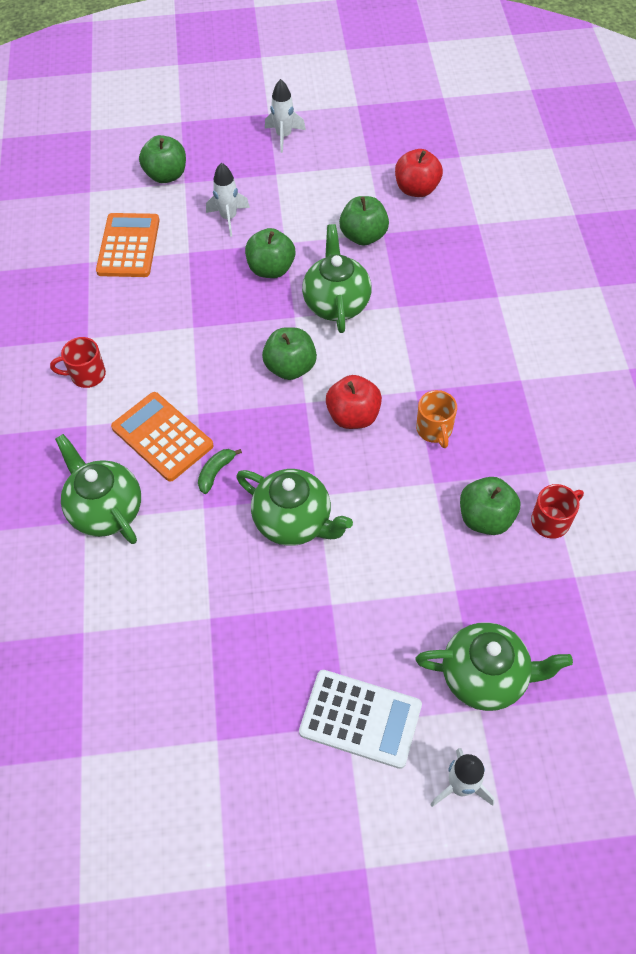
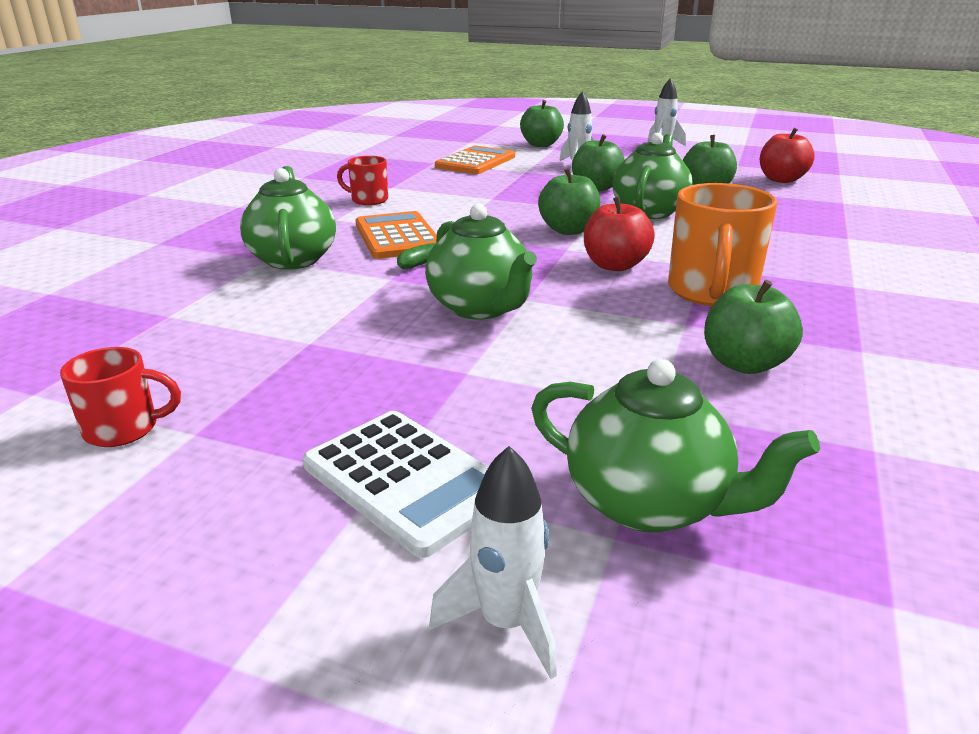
camera: 25 degrees right, 30 degrees down
orange mug [416,390,457,448] -> orange mug [668,183,777,306], size x1.78
red mug [531,484,584,539] -> red mug moved to [60,347,181,447]

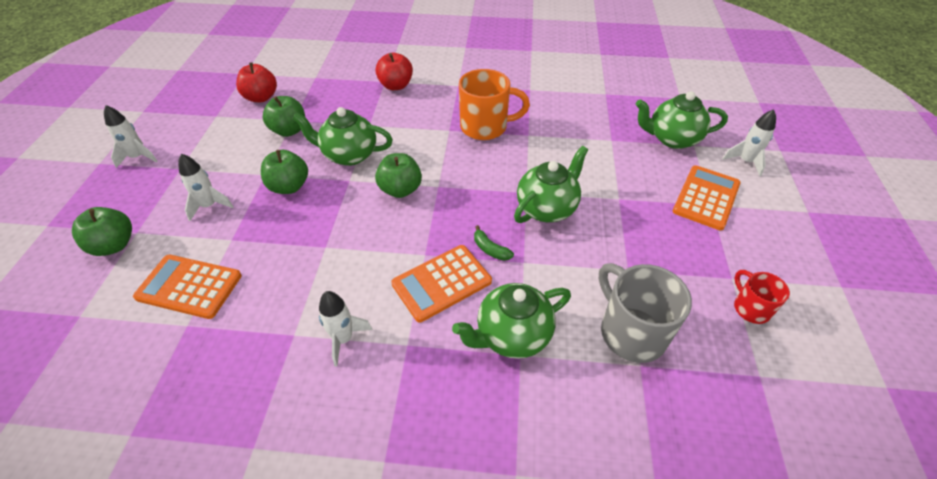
camera: 105 degrees left, 20 degrees up
white calculator [303,411,488,558] -> orange calculator [673,165,740,230]
red mug [337,156,388,205] -> white rocket [319,291,373,367]
green teapot [531,359,820,532] -> green teapot turned 105 degrees counterclockwise [636,91,728,149]
red apple [584,197,655,271] -> red apple moved to [375,53,413,90]
green apple [704,280,803,374] -> none
none -> grey mug [599,263,692,363]

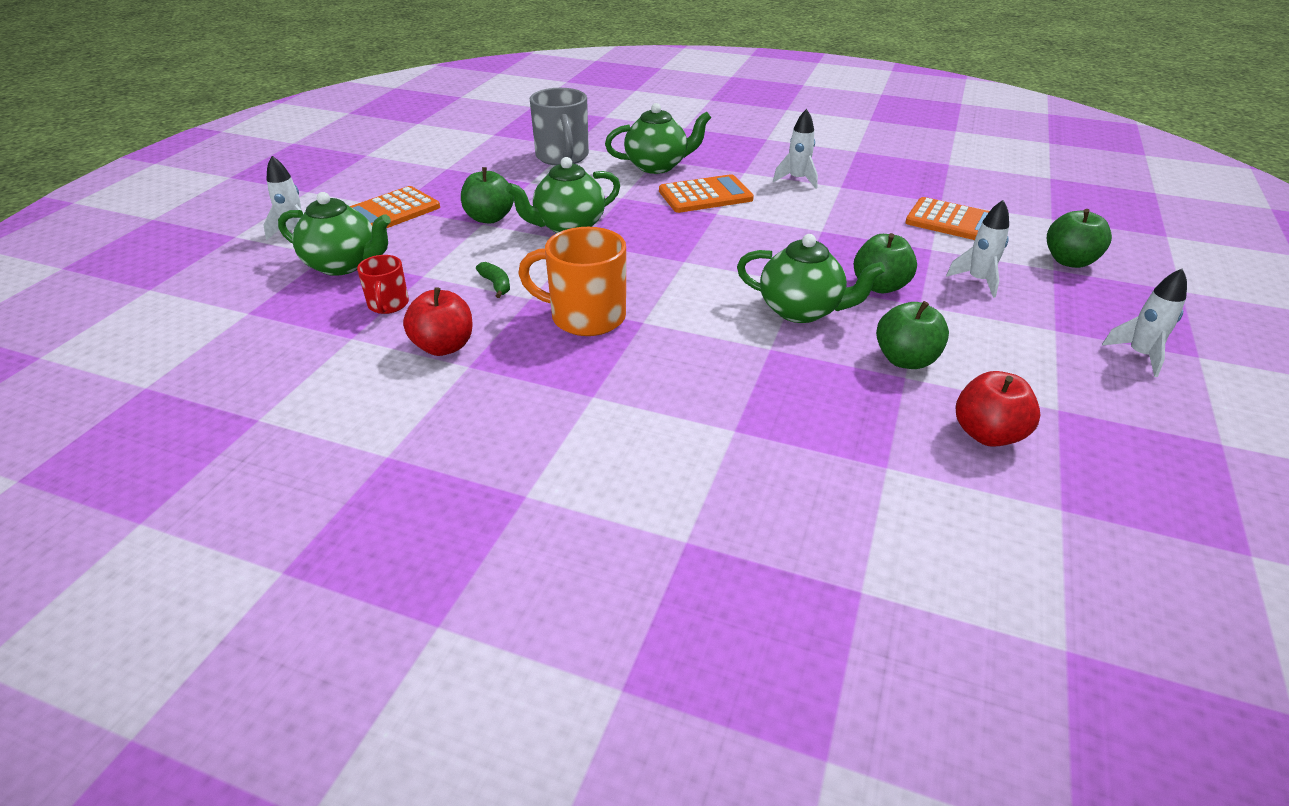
camera: 165 degrees left, 10 degrees down
red apple [375,53,413,90] -> red apple moved to [403,287,473,356]
green apple [375,153,422,198] -> green apple moved to [461,167,514,223]
green banana [474,225,514,261] -> green banana moved to [476,262,510,298]
red mug [734,270,790,324] -> red mug moved to [357,255,409,314]

